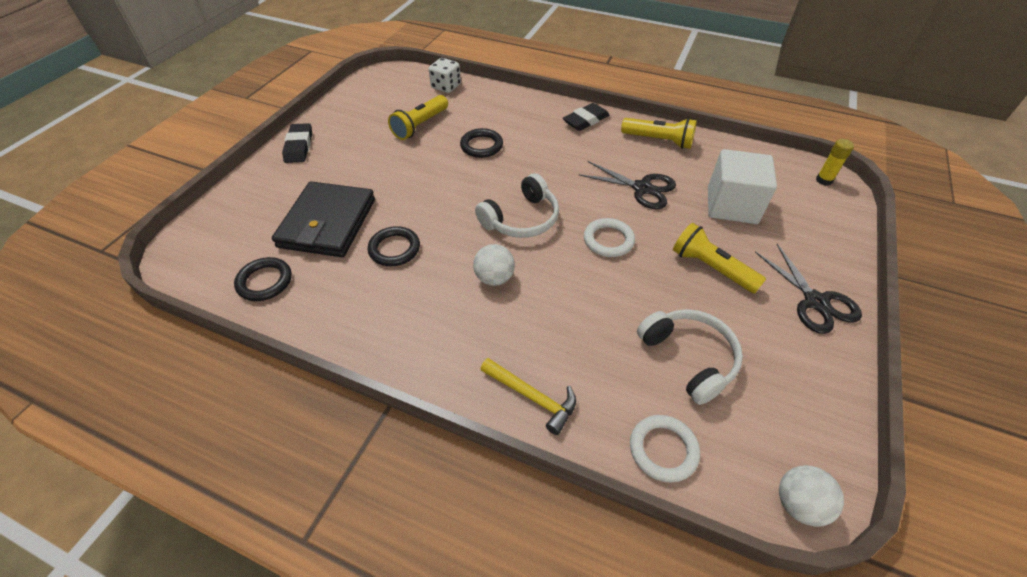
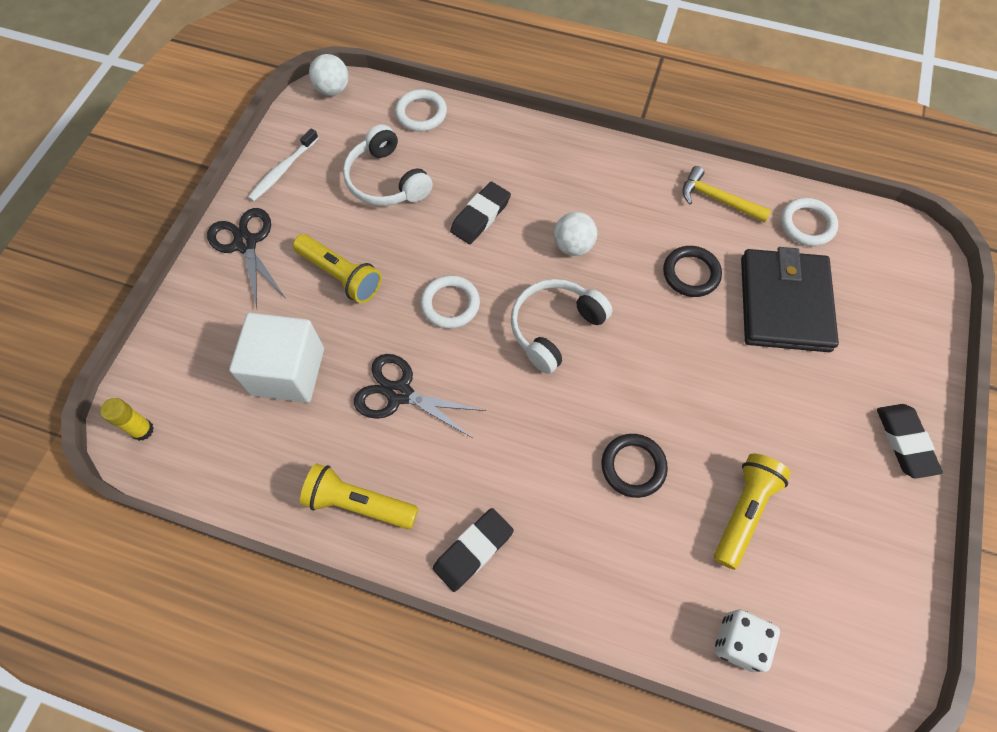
camera: 175 degrees right, 15 degrees up
black ring [234,257,292,301] -> white ring [781,198,838,246]
yellow hammer [480,358,576,435] -> yellow hammer moved to [682,166,772,223]
none -> white toothbrush [248,128,319,202]
none -> black eraser [450,182,511,244]

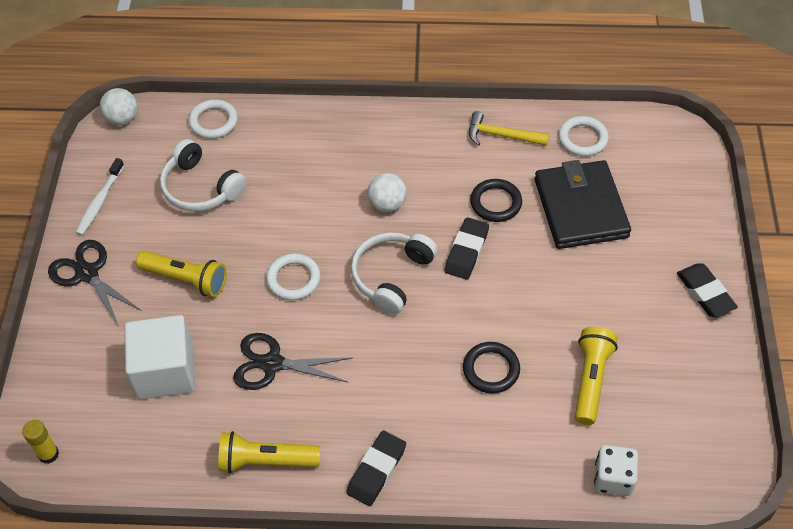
camera: 15 degrees left, 10 degrees down
black eraser [450,182,511,244] -> black eraser moved to [445,217,489,280]

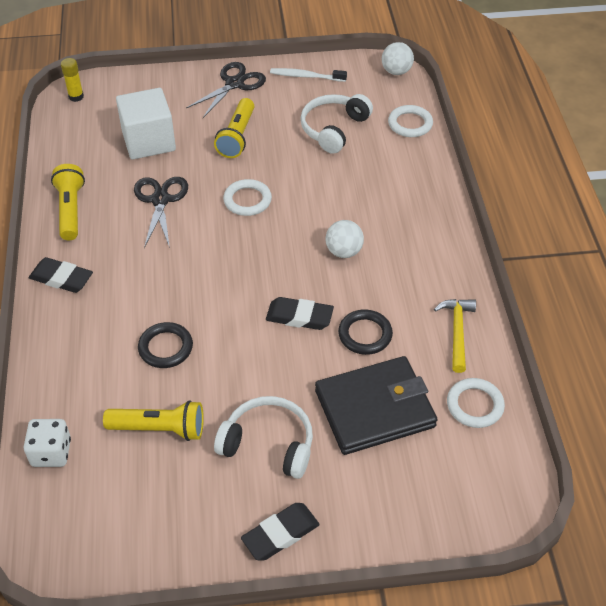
camera: 80 degrees right, 5 degrees down
white headphones [351,233,438,314] -> white headphones moved to [214,396,313,479]

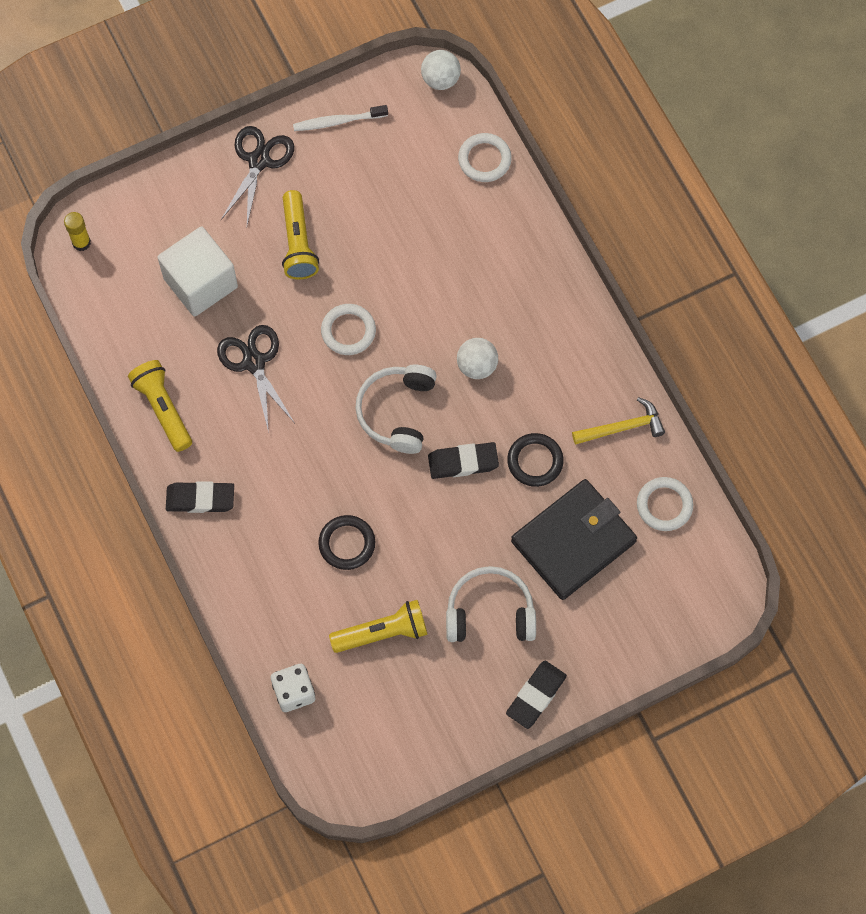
camera: 20 degrees left, 20 degrees up
white headphones [300,94,373,154] -> white headphones moved to [355,365,437,454]
yellow hammer [434,299,476,373] -> yellow hammer turned 90 degrees clockwise [572,397,665,445]

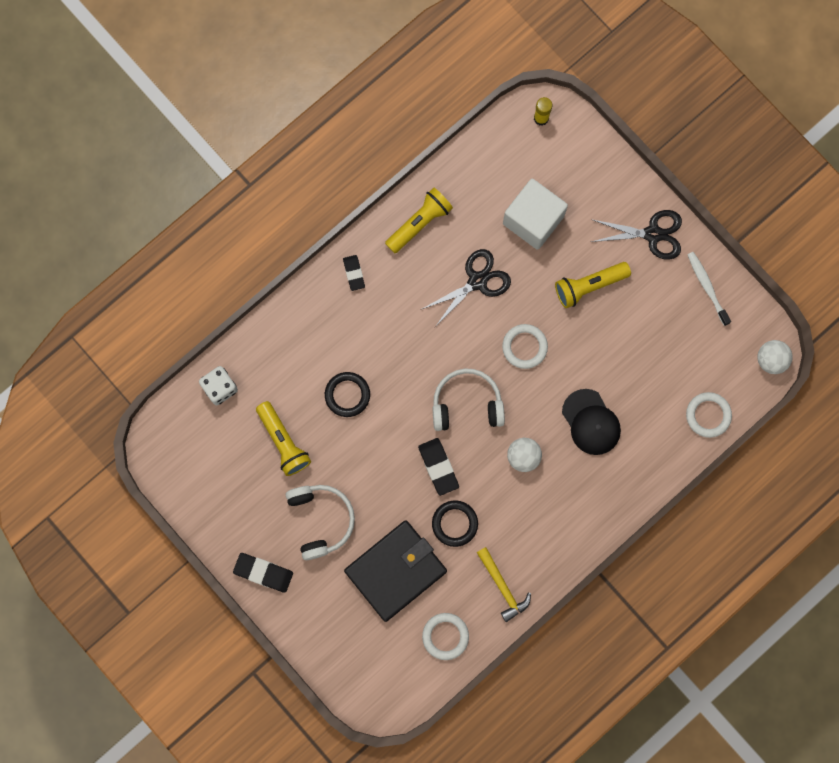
camera: 75 degrees right, 10 degrees up
black eraser [166,481,234,513] -> black eraser [343,255,365,291], size x0.66
black wallet [511,479,637,600] -> black wallet turned 75 degrees counterclockwise [344,520,447,622]
none -> black cap [562,389,621,455]

